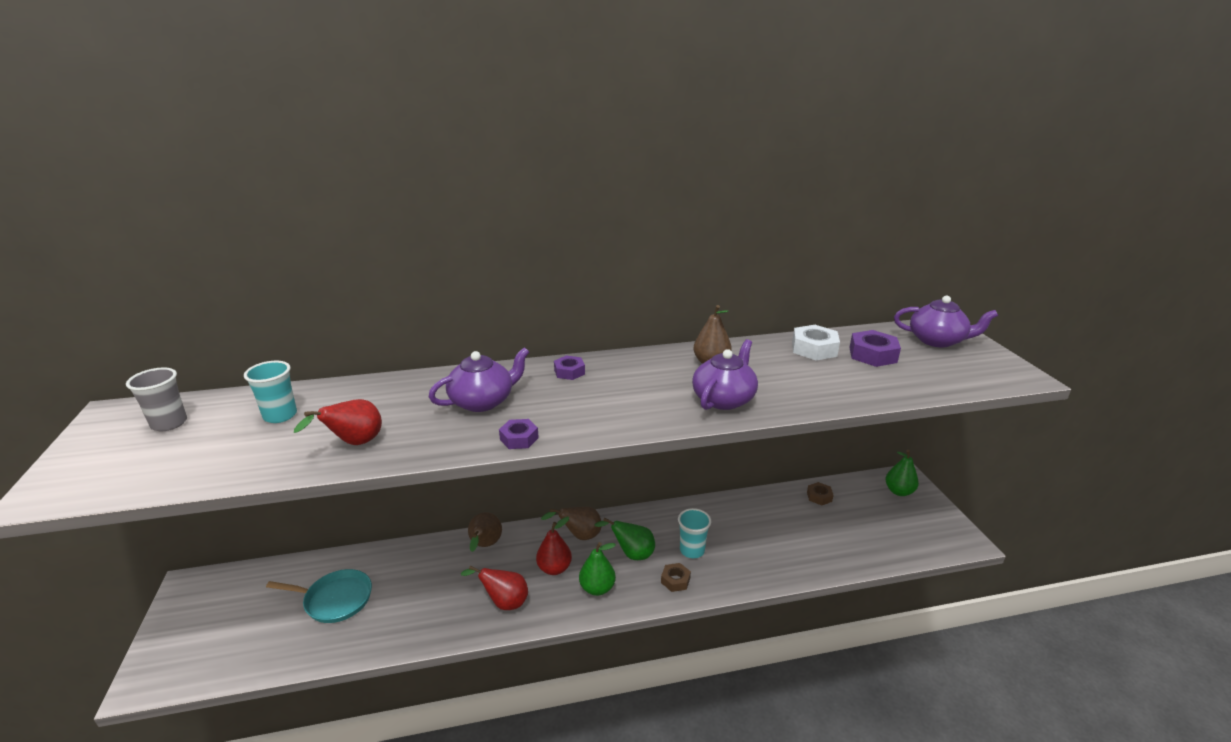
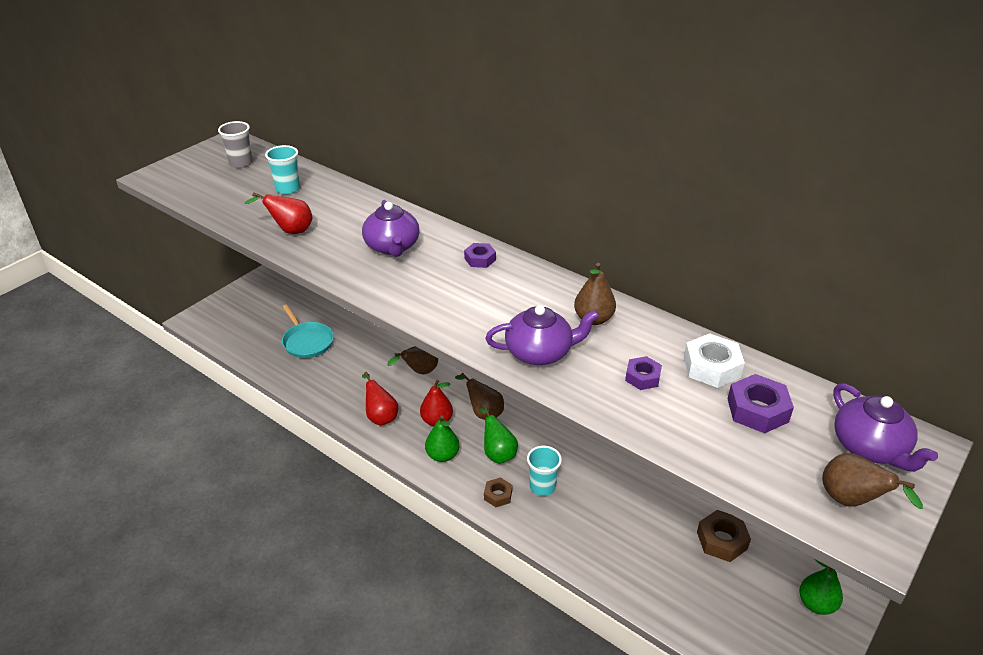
camera: 50 degrees right, 10 degrees up
purple teapot [429,347,529,412] -> purple teapot turned 60 degrees clockwise [362,200,420,257]
purple nut [499,419,539,449] -> purple nut moved to [625,356,662,390]
brown nut [807,482,834,505] -> brown nut [697,510,751,562], size x1.60
none -> brown pear [822,453,923,509]

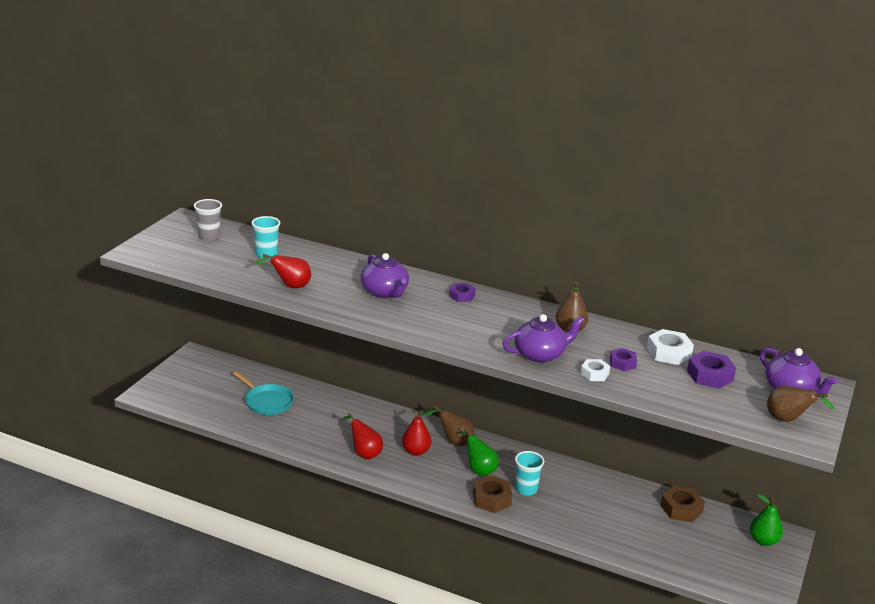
camera: 15 degrees left, 10 degrees down
brown pear [387,346,438,374] -> none
green pear [425,415,459,462] -> none
brown nut [484,477,512,507] -> brown nut [473,475,512,513], size x1.60
none -> white nut [581,359,610,381]

